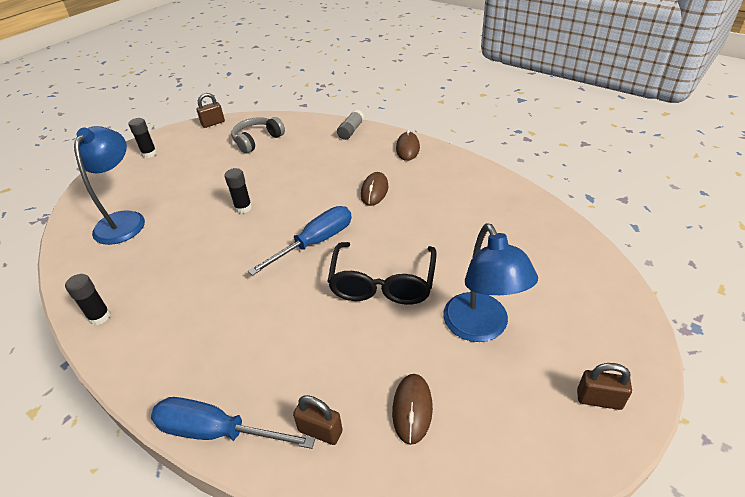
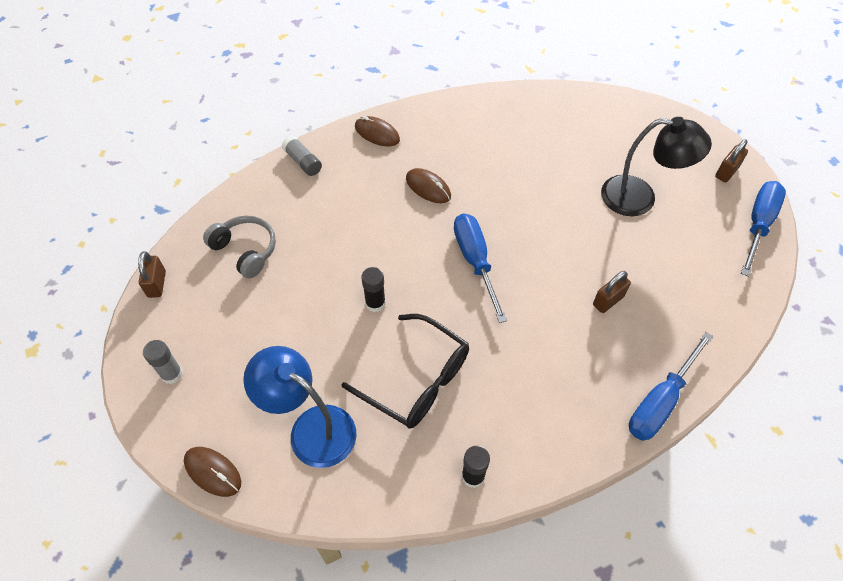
camera: 65 degrees left, 15 degrees up
black glue stick [128,118,157,158] -> grey glue stick [143,340,183,384]
grey headphones [231,117,285,154] -> grey headphones turned 150 degrees clockwise [203,216,276,278]
brown padlock [293,395,343,445] -> brown padlock moved to [593,271,631,313]
black glasses [327,242,437,305] -> black glasses moved to [341,314,469,429]
brown mouse [392,374,433,445] -> brown mouse moved to [184,447,241,497]
blue lamp [443,223,538,342] -> black lamp [601,117,712,216]
none -> blue screwdriver [741,181,786,277]

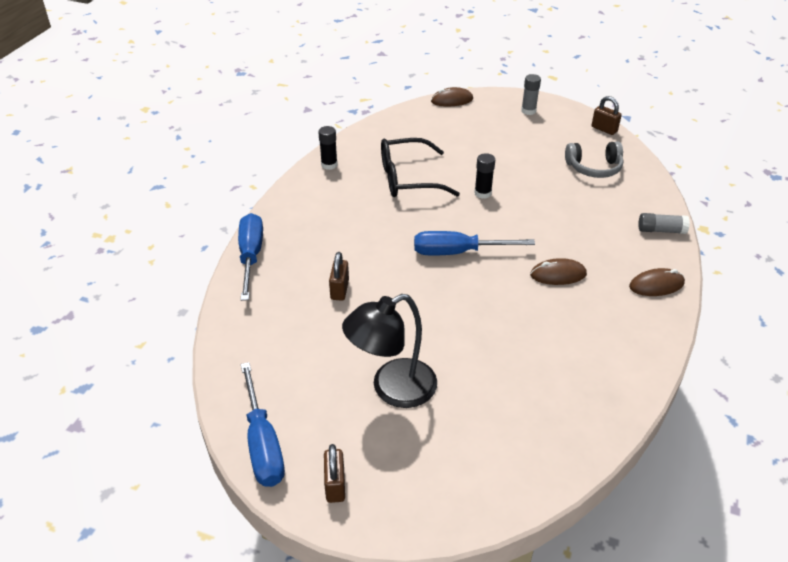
camera: 135 degrees right, 15 degrees down
blue lamp [243,346,357,468] -> none
blue screwdriver [454,213,507,323] -> blue screwdriver turned 150 degrees clockwise [414,231,535,256]

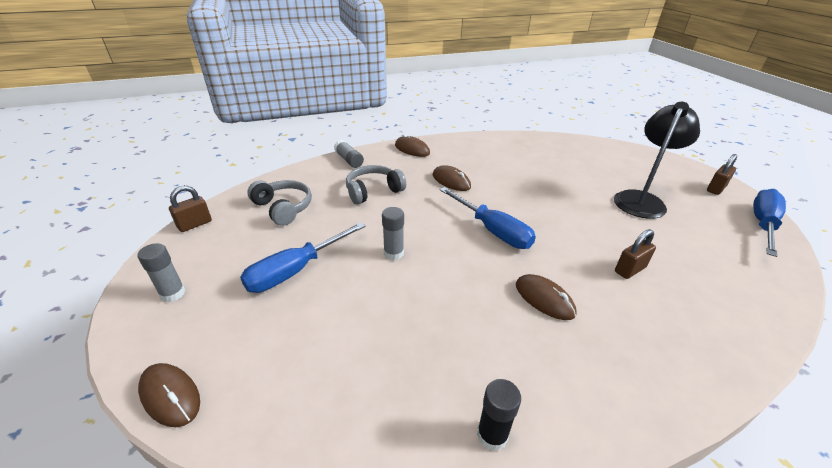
camera: 130 degrees left, 5 degrees down
blue screwdriver [238,213,263,301] -> blue screwdriver moved to [240,222,366,293]
black lamp [342,294,437,408] -> black lamp turned 75 degrees counterclockwise [614,102,700,219]
black glasses [381,138,460,197] -> none
black glue stick [474,153,495,199] -> grey glue stick [382,207,404,260]
brown padlock [592,96,622,135] -> brown padlock turned 45 degrees clockwise [169,185,212,232]
none -> grey headphones [346,165,406,204]
none -> brown mouse [516,274,577,320]

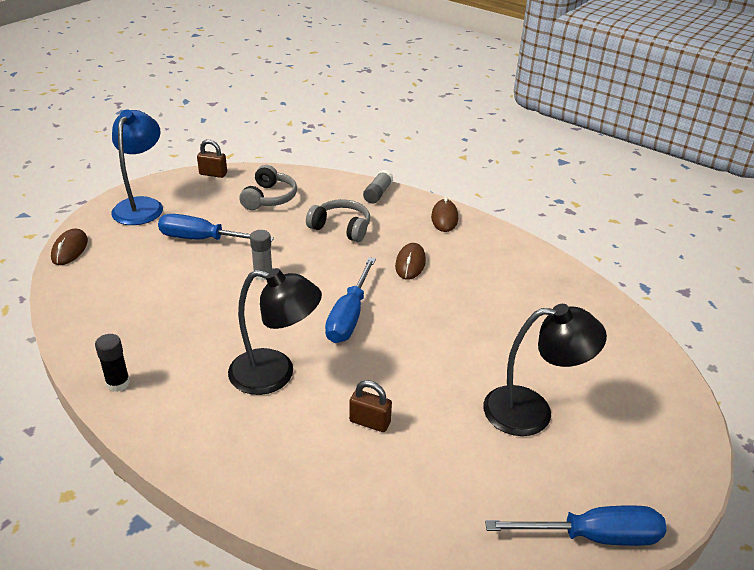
camera: 55 degrees right, 0 degrees up
grey glue stick [137,243,185,302] -> blue lamp [111,109,163,225]
brown mouse [516,274,577,320] -> black lamp [228,268,322,395]
brown padlock [707,154,737,195] -> none

